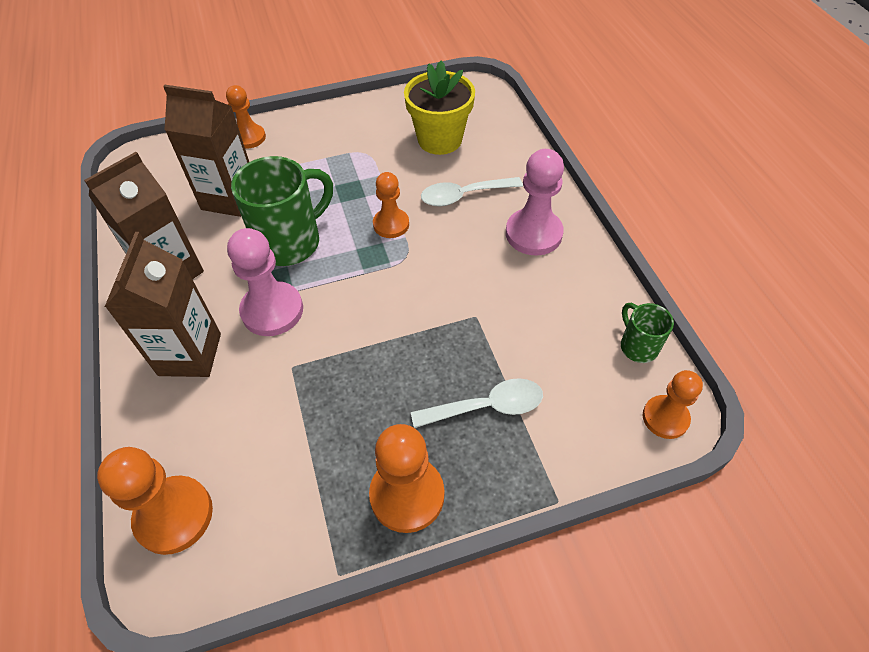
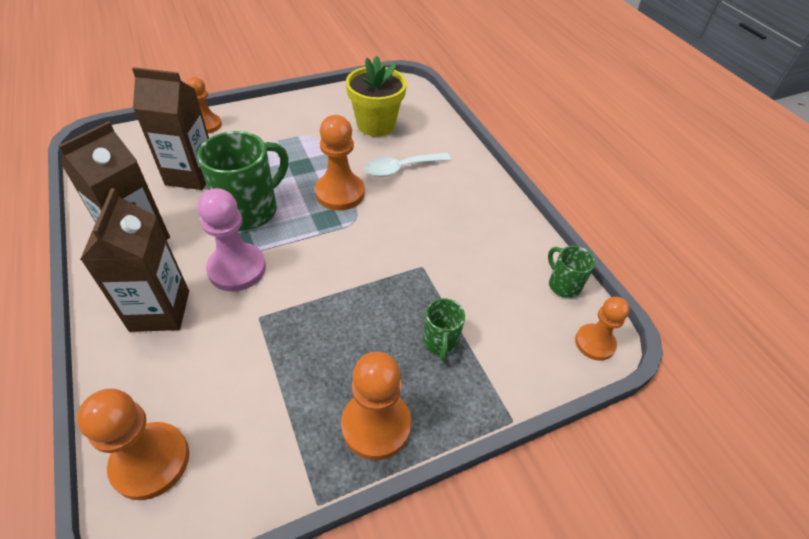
camera: 10 degrees left, 5 degrees down
orange pawn [373,172,409,238] -> orange pawn [315,115,365,211], size x1.54
white spoon [411,378,543,428] -> green mug [423,298,465,361]
pink pawn [506,149,564,256] -> none

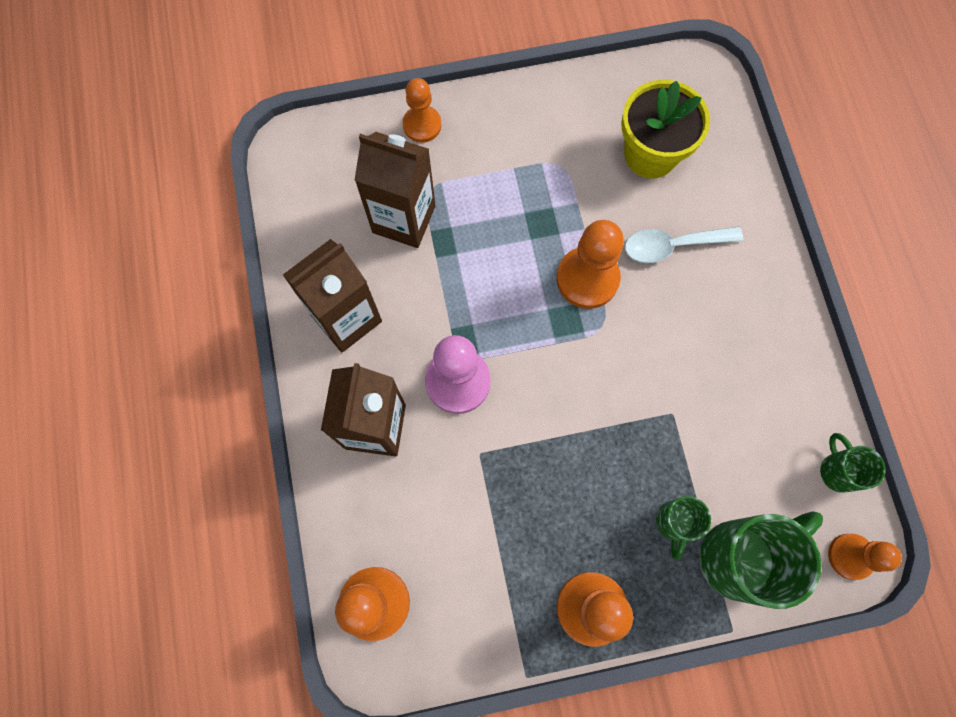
camera: 15 degrees right, 25 degrees up
green mug [197,131,288,230] -> green mug moved to [699,511,823,609]

